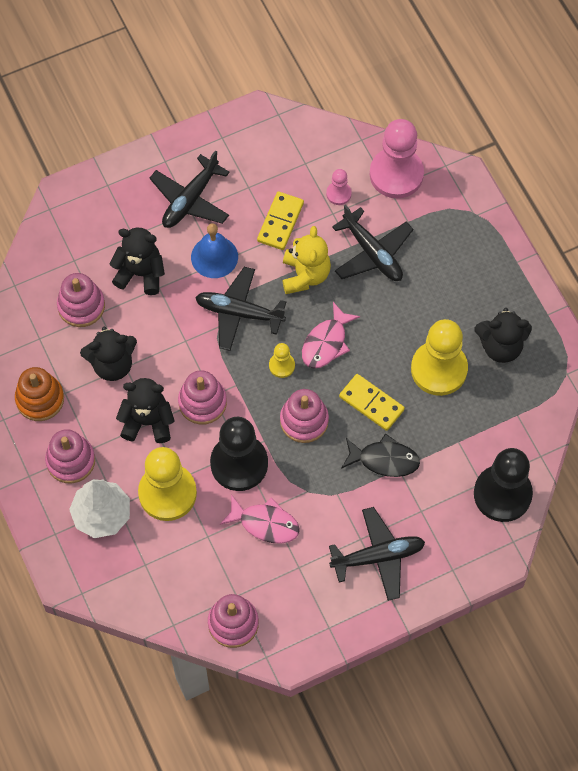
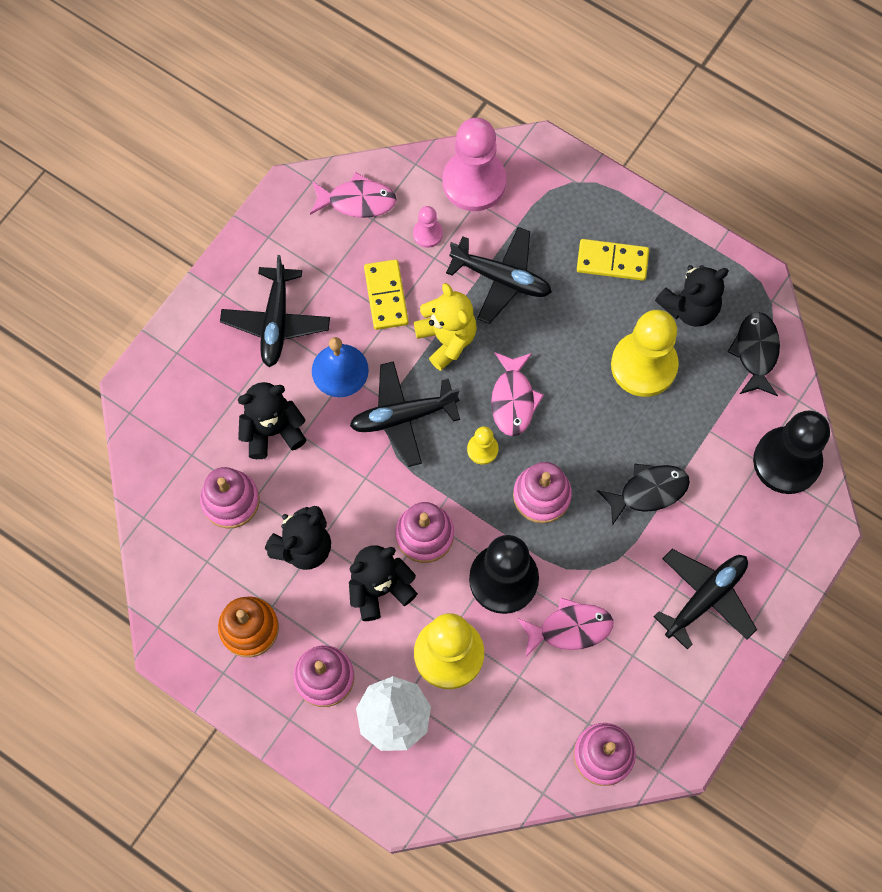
camera: 30 degrees left, 5 degrees up
yellow domino [339,374,405,431] -> yellow domino moved to [577,239,649,281]
none -> pink fish [310,172,396,218]
none -> black fish [727,312,780,396]

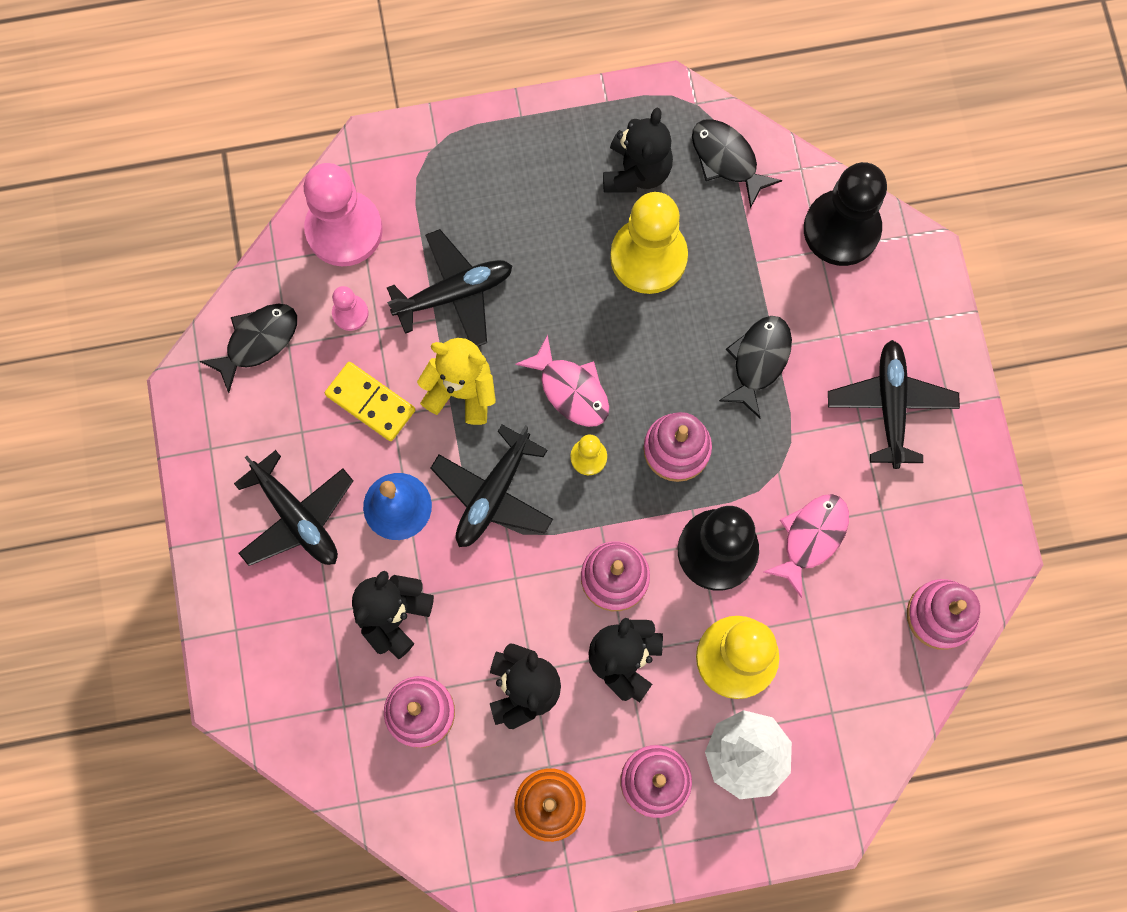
camera: 45 degrees left, 5 degrees up
pink fish [310,172,396,218] -> black fish [200,304,297,393]
yellow domino [577,239,649,281] -> none

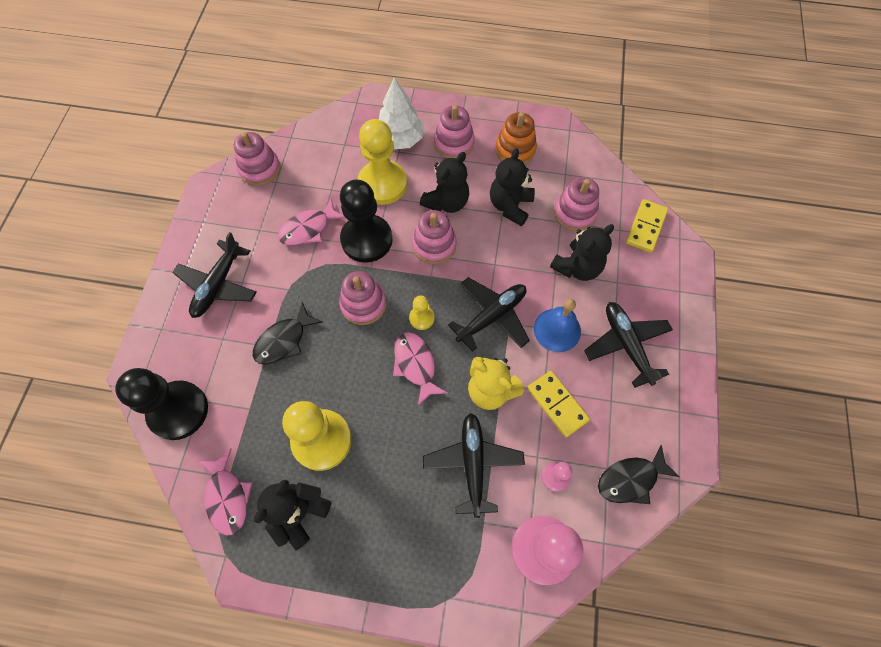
camera: 160 degrees left, 10 degrees down
black plane [387,229,512,347] -> black plane turned 90 degrees clockwise [423,413,525,518]
black fish [692,119,782,209] -> pink fish [197,448,252,536]
none -> yellow domino [626,199,668,253]

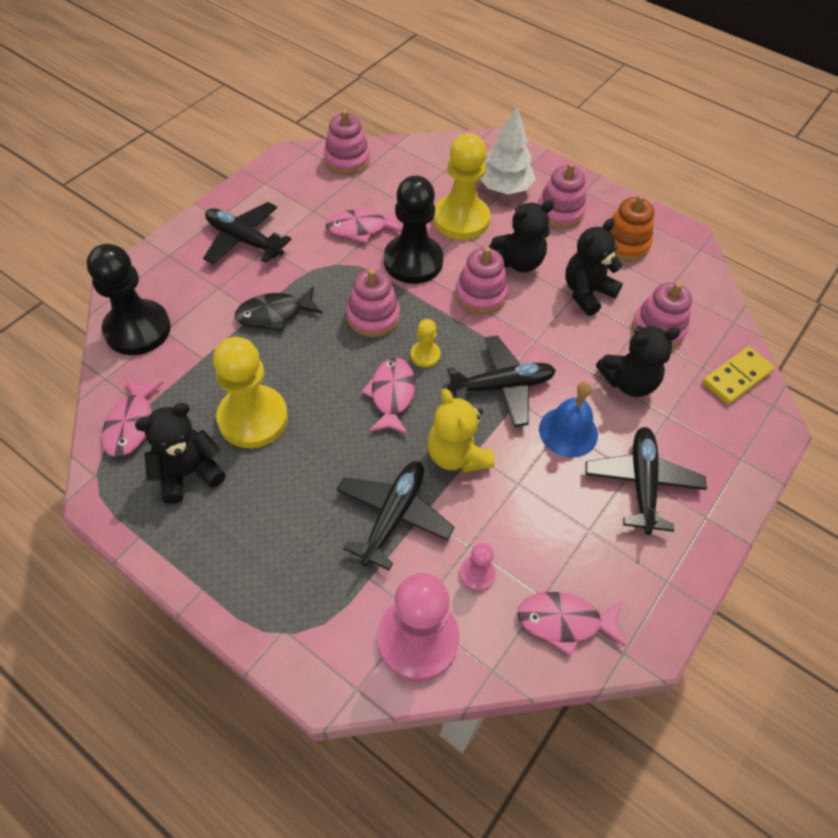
camera: 25 degrees right, 10 degrees down
black plane [172,232,257,318] -> black plane turned 75 degrees clockwise [203,202,292,264]
yellow domino [528,371,590,437] -> none
black fish [598,444,680,504] -> pink fish [517,592,626,656]

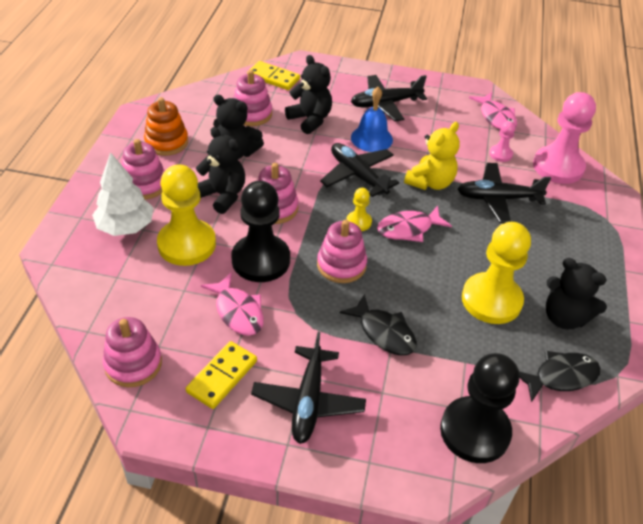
camera: 115 degrees left, 10 degrees down
pink fish [102,378,164,457] -> black fish [519,351,601,403]
none -> yellow domino [186,341,257,409]

